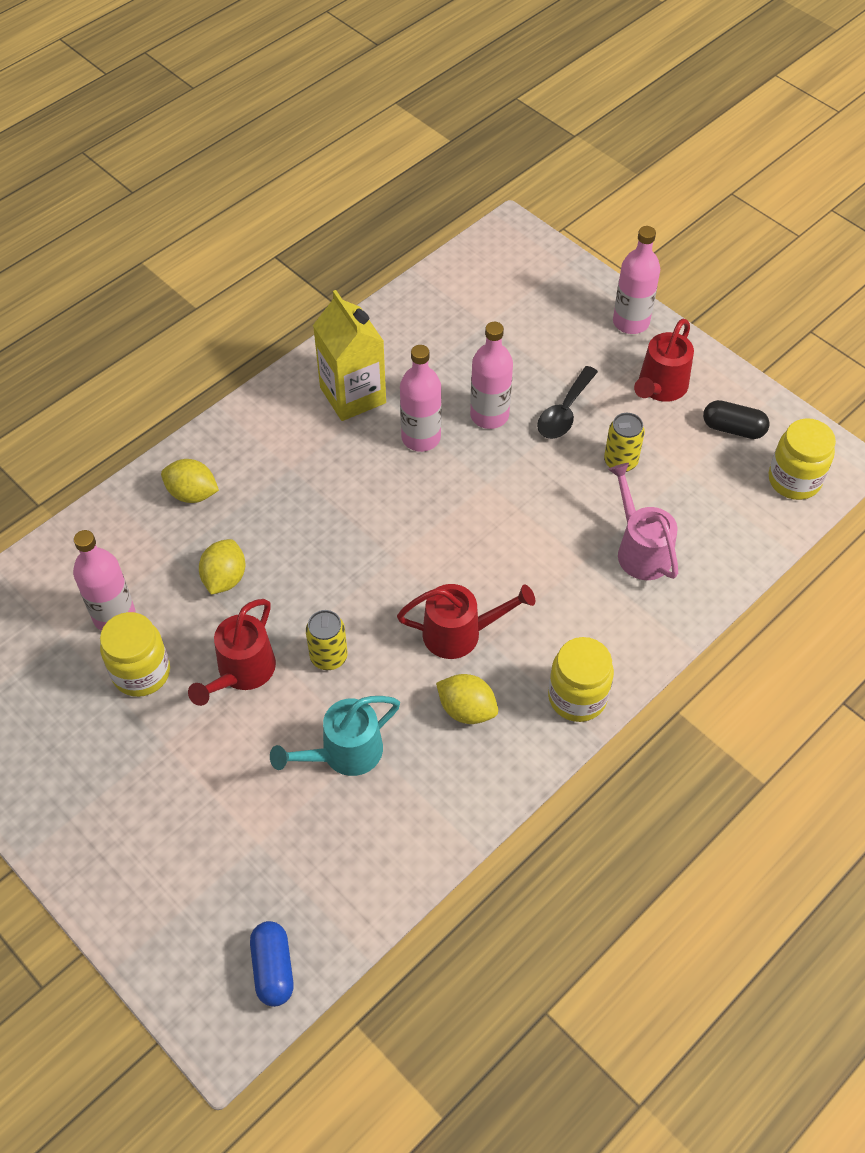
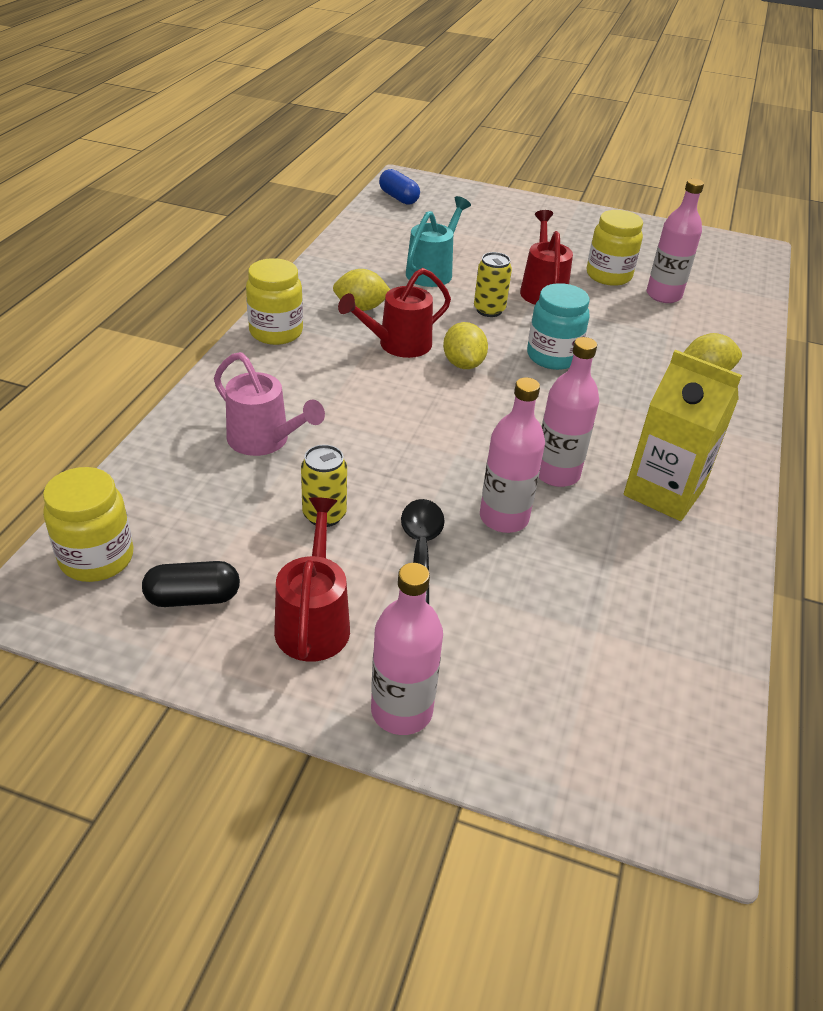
camera: 150 degrees right, 15 degrees down
yellow lemon [199,539,245,595] -> yellow lemon moved to [443,322,488,369]
none -> turquoise jar [527,283,590,370]

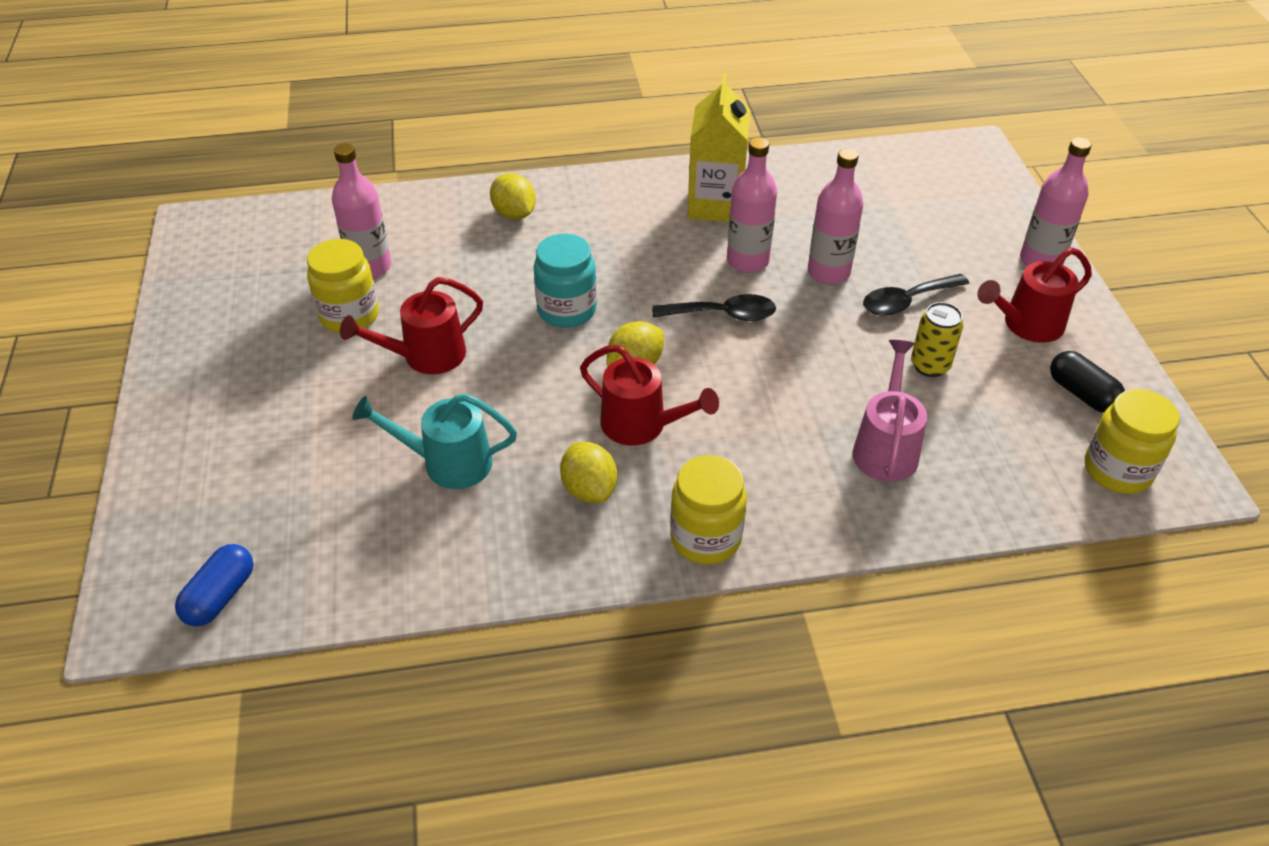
camera: 115 degrees left, 5 degrees up
yellow can [474,252,512,317] -> none
none -> black spoon [652,294,776,321]

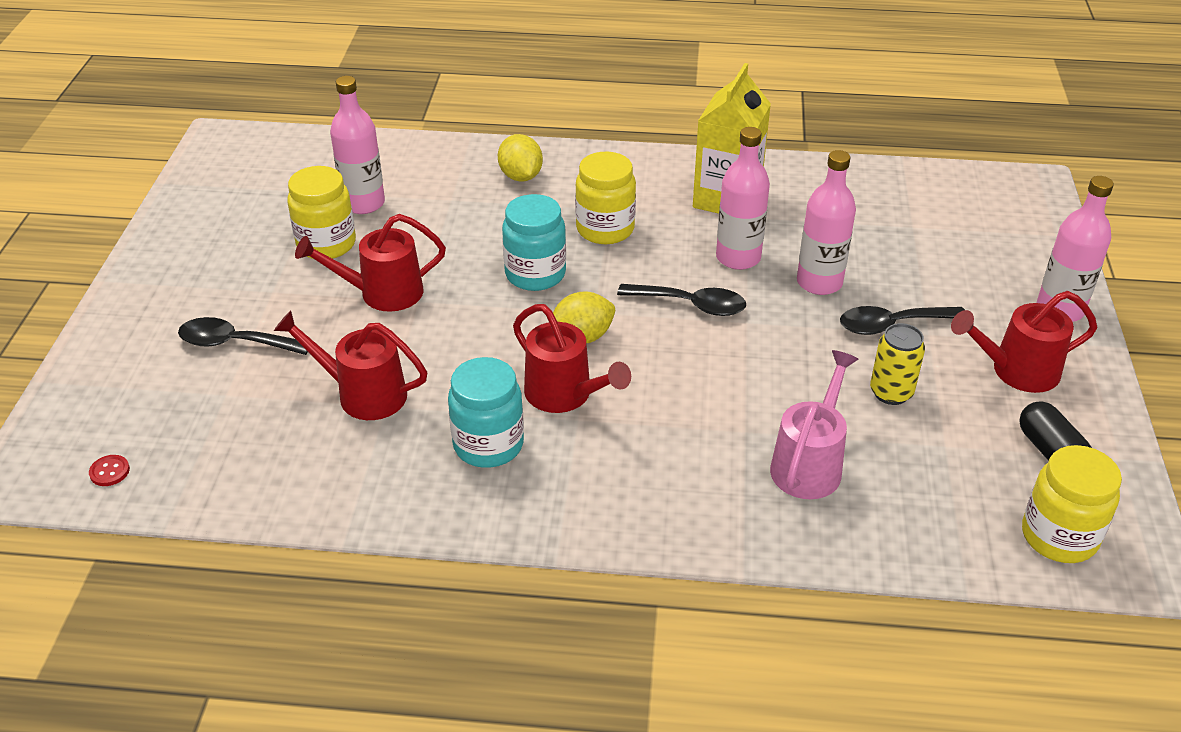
camera: 15 degrees right, 5 degrees down
blue capsule [175,544,254,627] -> red button [89,455,130,486]
turquoise watering can [352,393,517,489] -> red watering can [274,310,427,420]
yellow lemon [560,442,617,503] -> turquoise jar [448,357,524,468]
yellow jar [670,455,747,564] -> yellow jar moved to [575,152,636,244]
none -> black spoon [178,317,308,355]

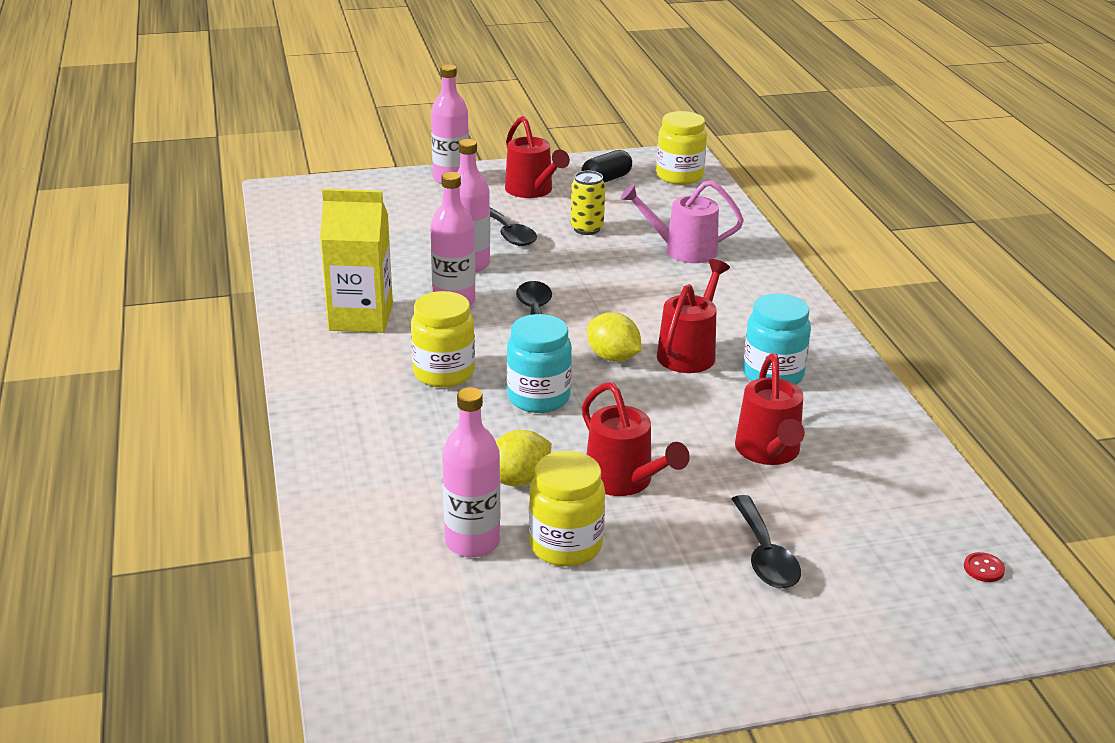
camera: 110 degrees left, 10 degrees down
yellow lemon [498,134,543,182] -> yellow lemon moved to [496,430,552,486]

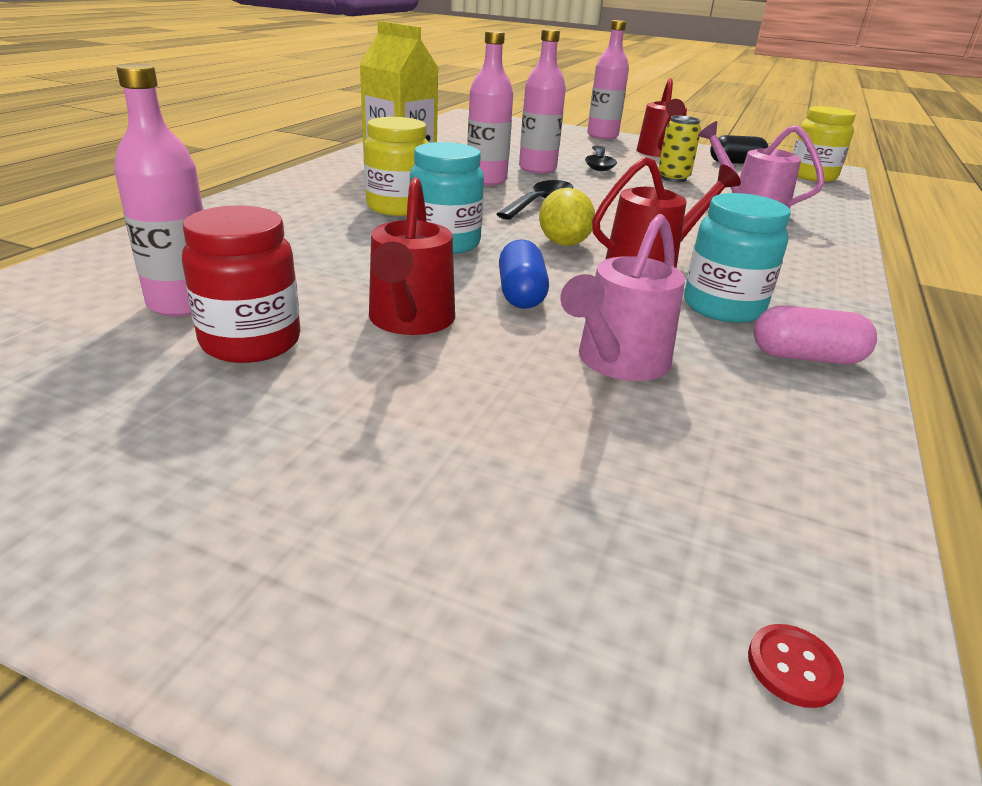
camera: 35 degrees right, 0 degrees up
yellow lemon [496,430,552,486] -> none
yellow jar [529,451,605,567] -> red jar [182,205,300,363]
black spoon [732,495,801,588] -> none
red watering can [735,353,805,465] -> pink watering can [560,214,685,381]
none -> blue capsule [499,239,549,309]
none -> pink capsule [753,305,877,364]

